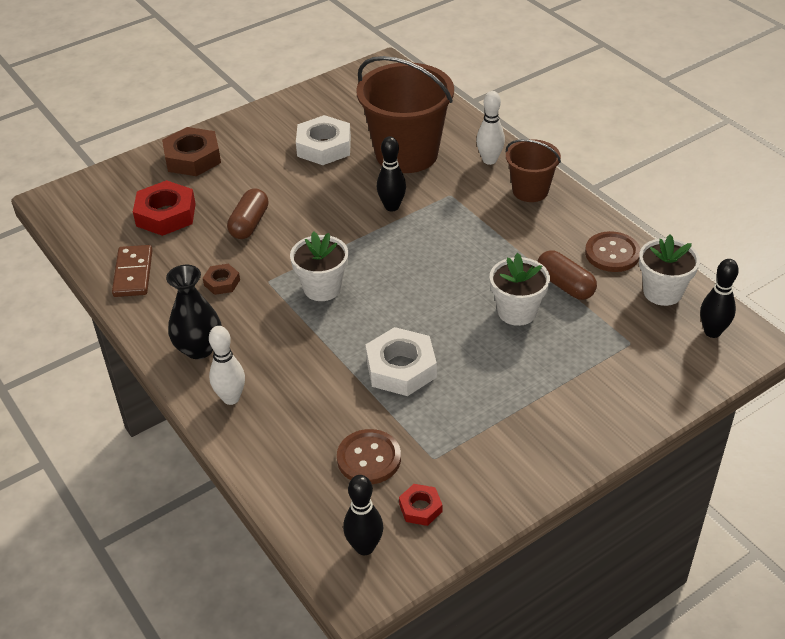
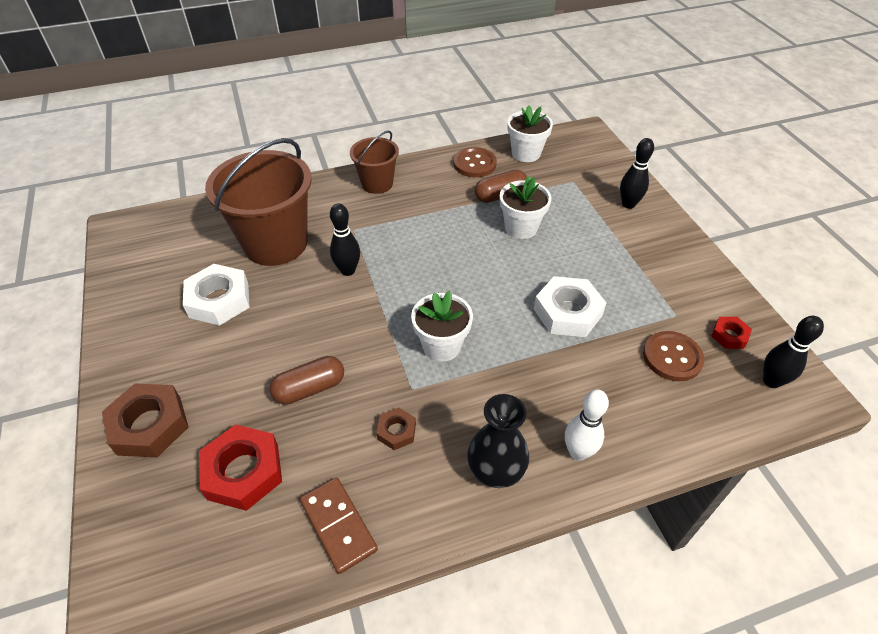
camera: 75 degrees left, 5 degrees up
brown domino [112,245,153,297] -> brown domino turned 45 degrees clockwise [300,478,378,574]
brown capsule [227,188,269,239] -> brown capsule turned 60 degrees counterclockwise [269,356,344,405]
white bowling pin [476,91,505,165] -> none
black bowling pin [700,259,739,338] -> black bowling pin moved to [620,138,654,209]

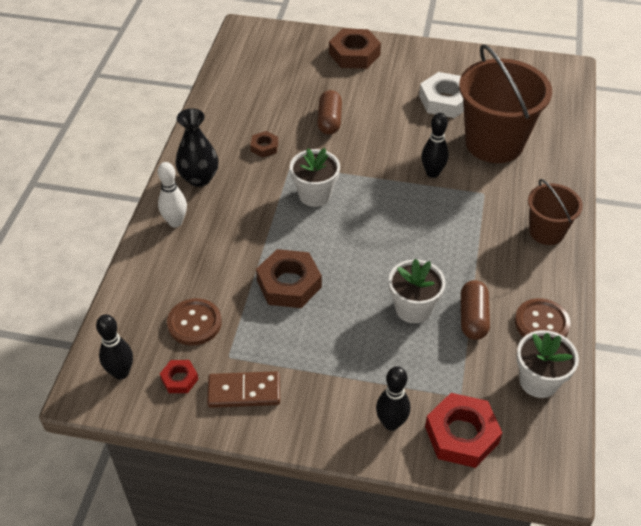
camera: 120 degrees right, 0 degrees up
red nut [199,425,282,511] -> red nut moved to [425,393,502,468]
brown domino [300,478,378,574] -> brown domino moved to [207,371,280,408]
white nut [534,276,606,337] -> brown nut [256,249,322,308]

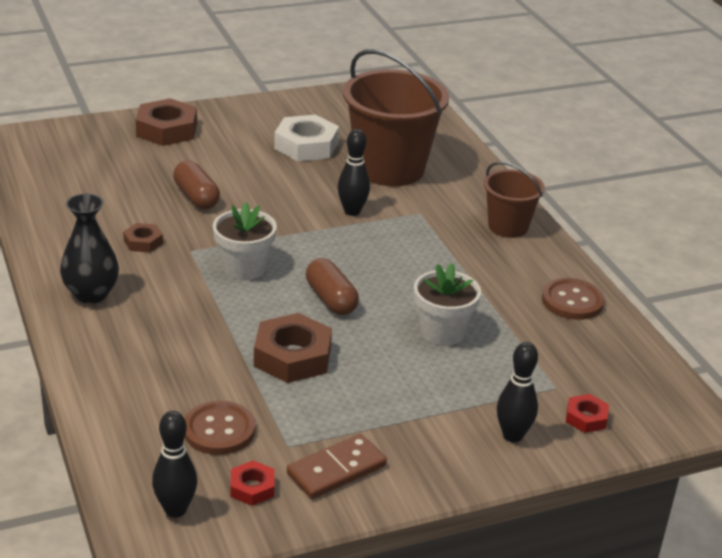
camera: 35 degrees left, 15 degrees down
white bowling pin [158,162,187,227] -> none
red nut [425,393,502,468] -> red nut [566,394,609,433], size x0.52
brown capsule [461,280,490,340] -> brown capsule moved to [306,258,359,315]
white flower pot [517,330,579,398] -> none

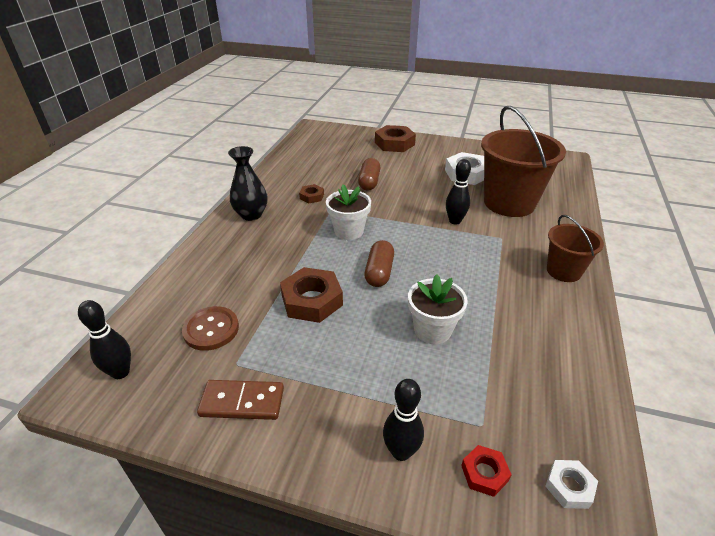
camera: 40 degrees right, 5 degrees up
red nut [230,460,274,506] -> none
brown button [542,278,604,320] -> none
none -> white nut [545,460,598,509]

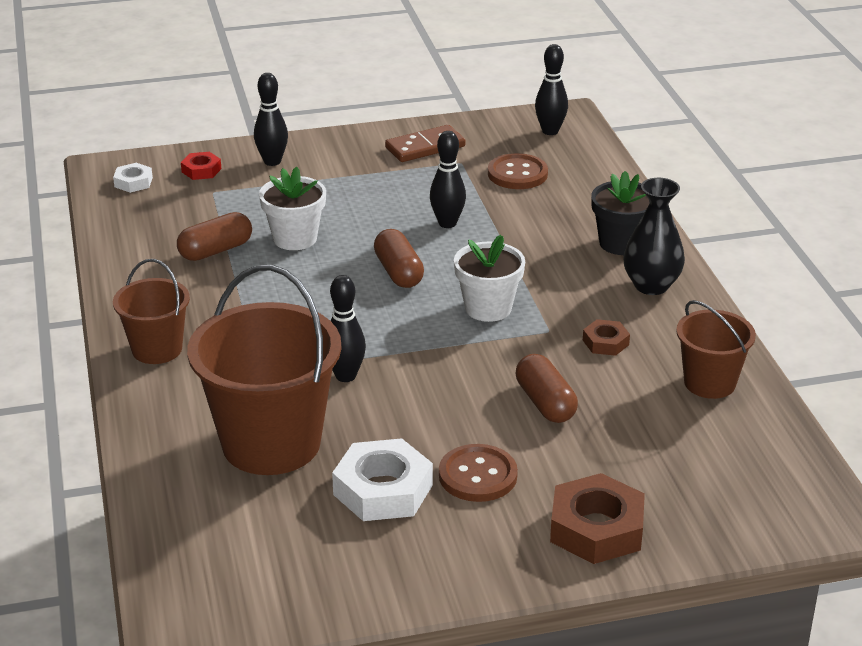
camera: 150 degrees right, 5 degrees down
brown nut [280,267,343,323] -> black bowling pin [430,131,466,228]
none -> brown capsule [177,212,252,261]
none -> brown button [439,444,518,502]
none -> black flower pot [591,171,650,255]
none -> brown bucket [676,300,756,399]

